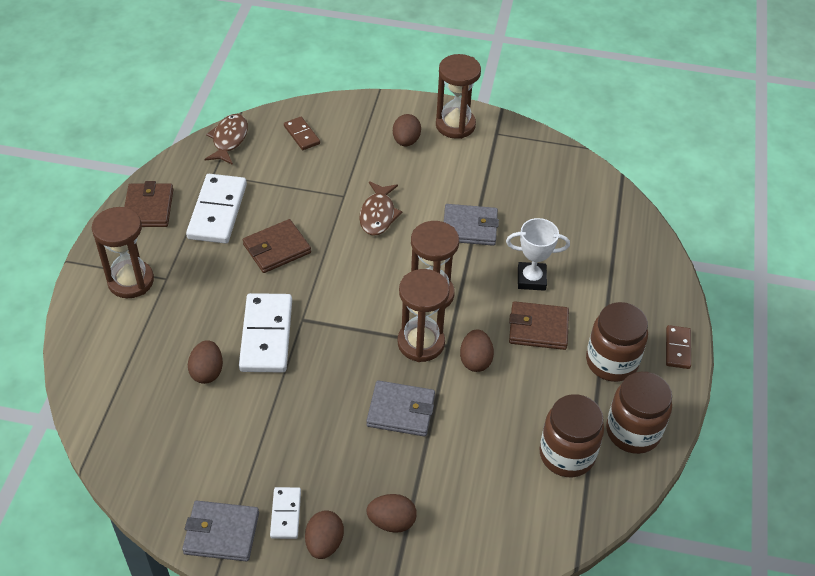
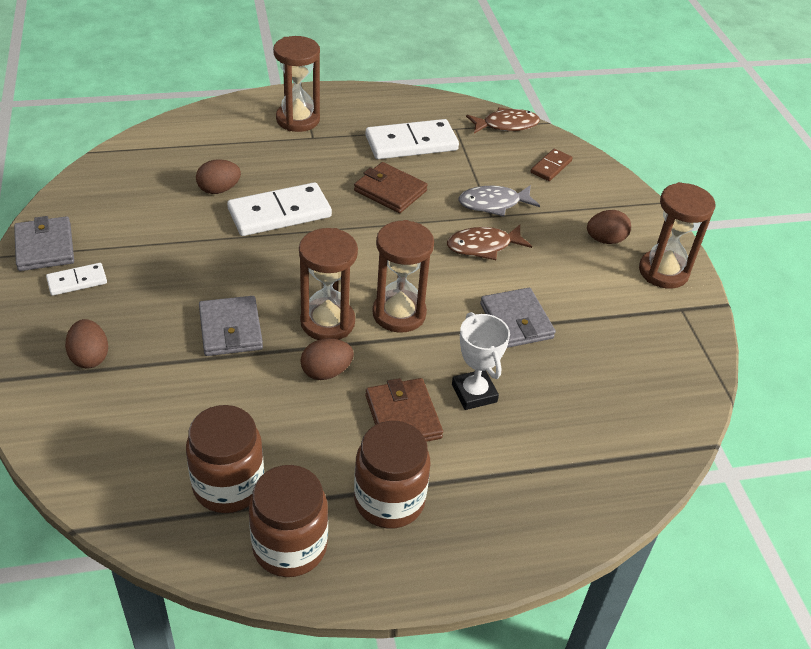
camera: 65 degrees right, 5 degrees down
brown wallet [124,181,173,227] -> none
brown egg [305,510,344,559] -> none
brown domino [666,325,691,369] -> none
none -> grey fish [459,185,540,216]

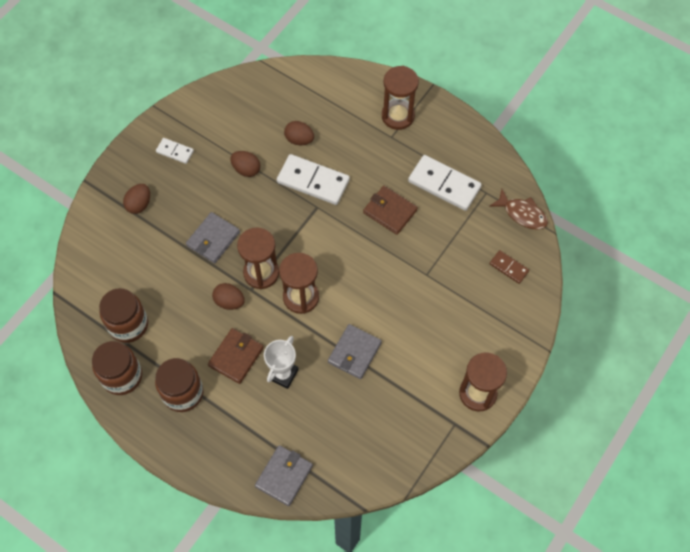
camera: 50 degrees right, 20 degrees up
grey wallet [14,216,74,271] -> grey wallet moved to [255,445,313,506]
brown wallet [354,162,428,213] -> brown wallet turned 45 degrees counterclockwise [363,186,418,235]
brown fish [447,225,532,260] -> none
grey fish [459,185,540,216] -> none
brown domino [531,149,573,181] -> brown domino turned 45 degrees clockwise [489,250,529,284]
brown egg [587,210,631,244] -> brown egg moved to [231,151,260,177]

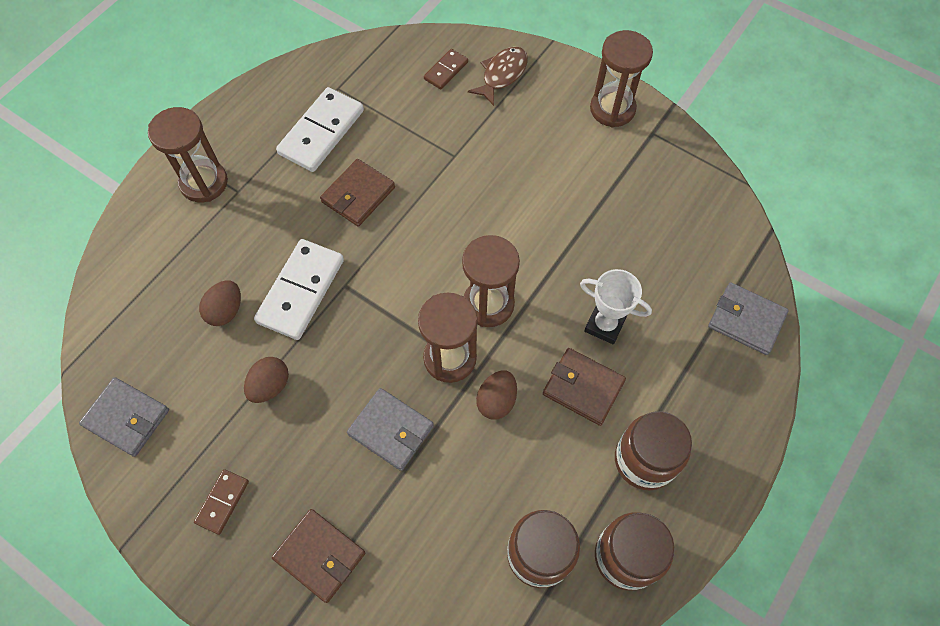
camera: 90 degrees left, 0 degrees up
brown egg [123,184,150,214] -> brown wallet [272,509,365,603]
white domino [156,138,194,164] -> brown domino [194,469,249,535]
grey wallet [328,324,382,379] -> grey wallet moved to [79,377,169,457]
brown fish [490,189,548,230] -> brown fish moved to [468,47,528,106]

